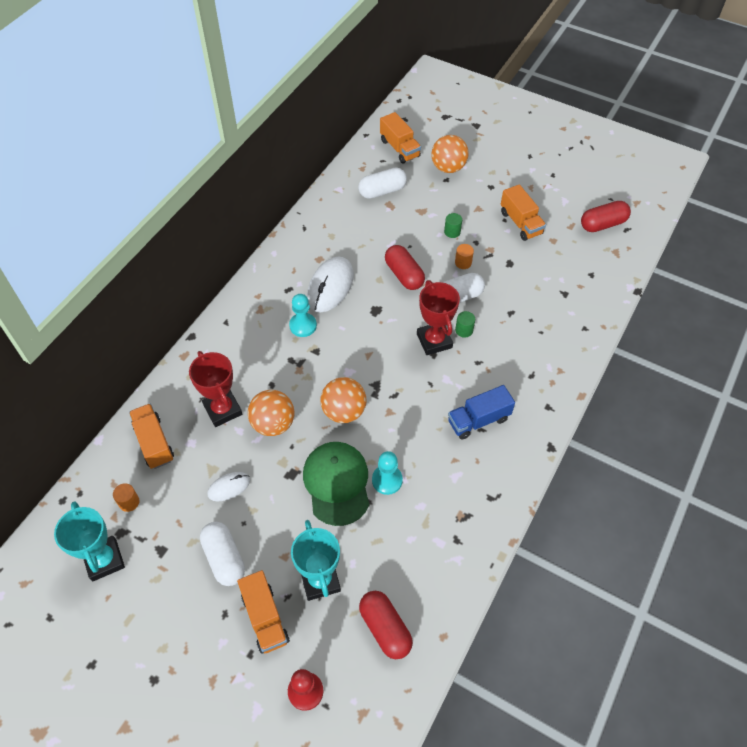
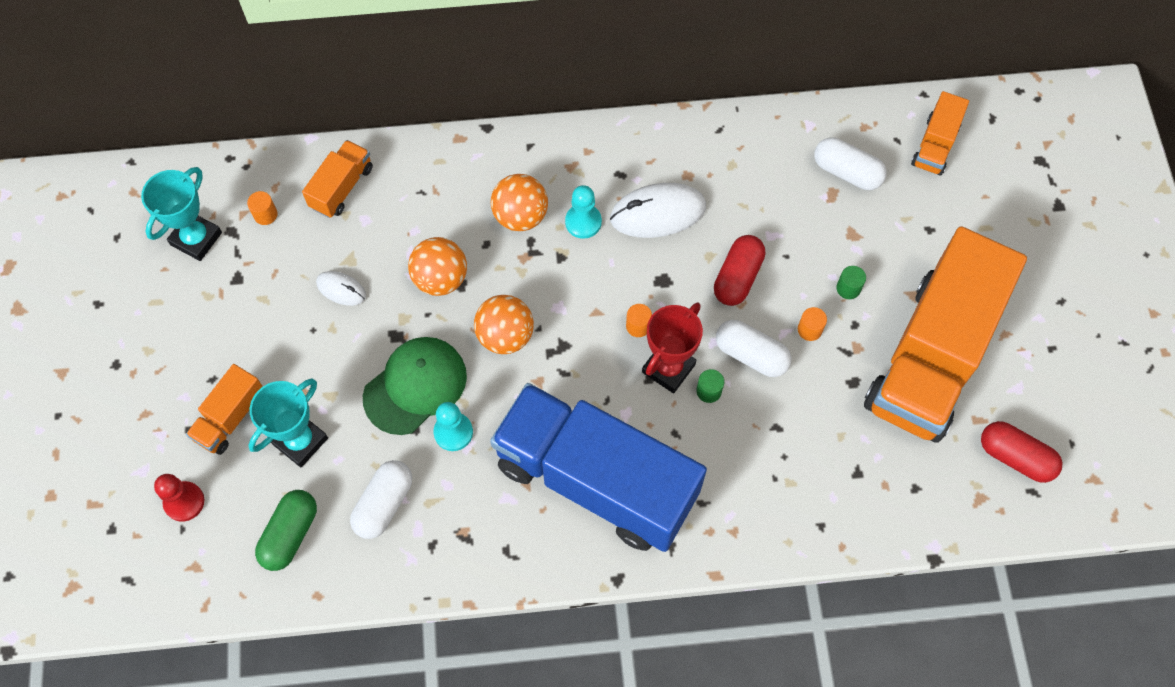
camera: 55 degrees right, 10 degrees up
red trophy [189,351,242,427] -> none
white capsule [200,522,245,586] -> white capsule moved to [350,460,412,539]
red capsule [359,591,413,659] -> green capsule [255,490,317,571]
orange ball [431,135,469,173] -> orange ball moved to [491,174,548,231]
blue truck [448,385,515,439] -> blue truck [490,383,707,552], size x2.36
orange truck [501,184,546,241] -> orange truck [864,226,1027,443], size x2.36
none -> orange cylinder [626,304,652,337]

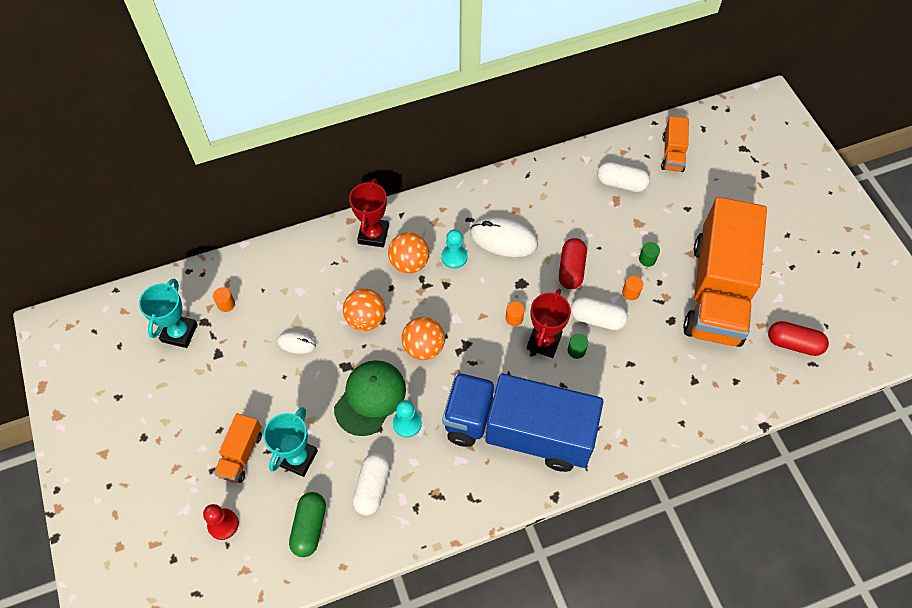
camera: 15 degrees left, 5 degrees down
orange truck [302,140,373,218] -> none
white mouse [610,183,706,238] -> white mouse turned 45 degrees clockwise [470,217,538,257]
none -> red trophy [349,179,389,247]

